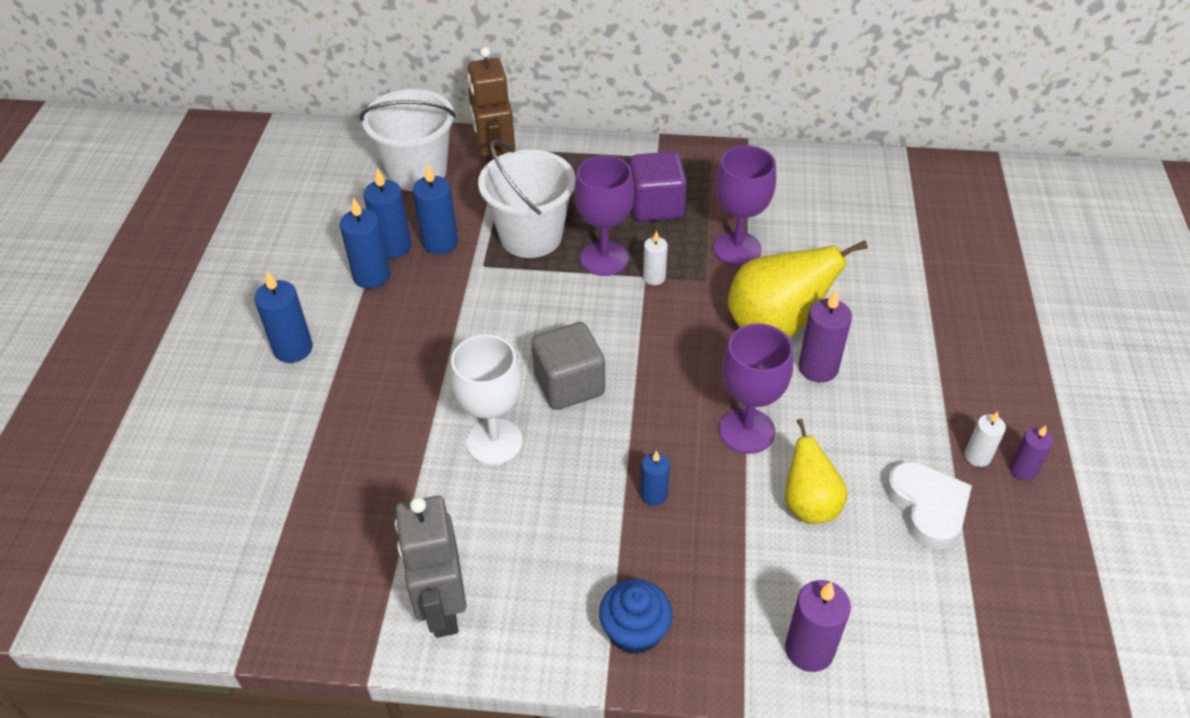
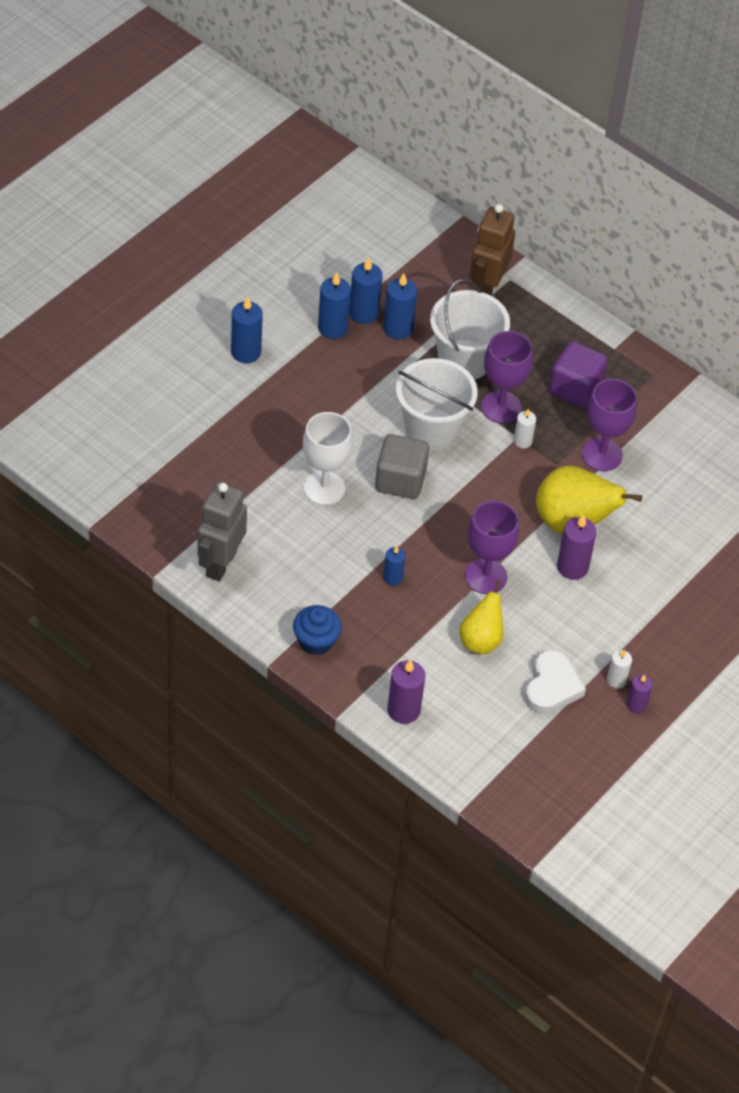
camera: 30 degrees right, 5 degrees up
white bucket [360,89,456,191] -> white bucket moved to [396,358,478,451]

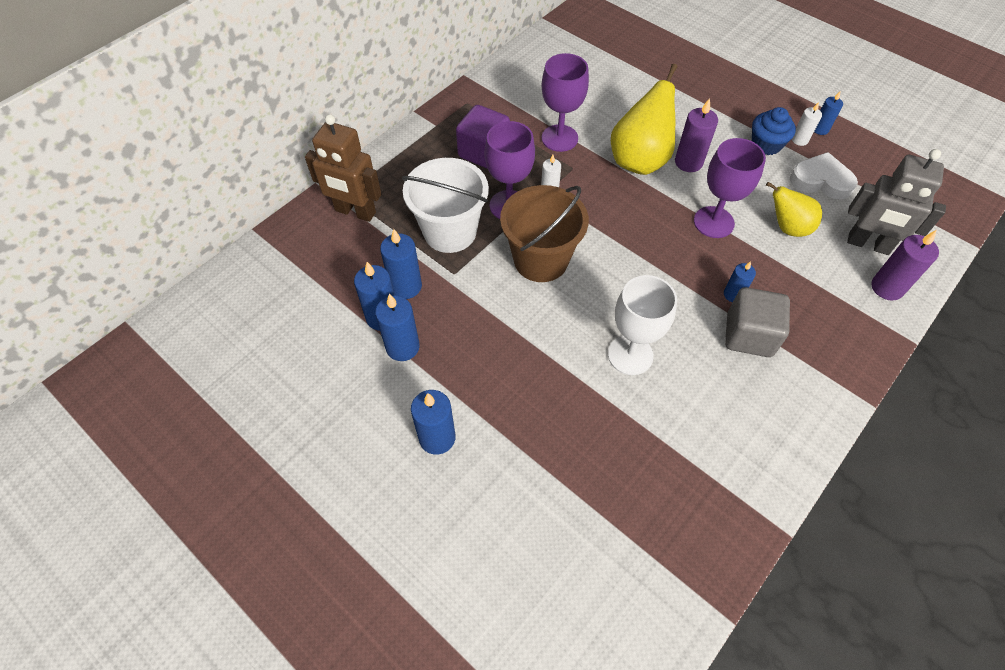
camera: 85 degrees left, 5 degrees up
grey robot [197,482,247,581] -> grey robot moved to [847,149,946,255]
blue cupcake [293,605,342,655] -> blue cupcake moved to [752,107,796,155]
grey cube [375,434,429,499] -> grey cube moved to [725,287,790,357]
white bucket [396,358,478,451] -> brown bucket [500,185,589,282]
purple candle [627,674,652,713] -> blue candle [814,92,843,135]

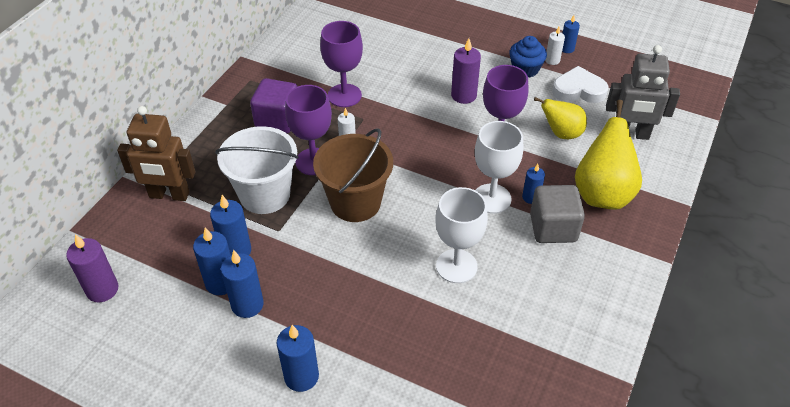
camera: 15 degrees left, 10 degrees down
yellow pear [611,64,678,175] -> yellow pear moved to [575,100,642,210]
purple candle [871,230,939,301] -> purple candle moved to [66,234,118,302]
none -> white goblet [475,121,524,214]

